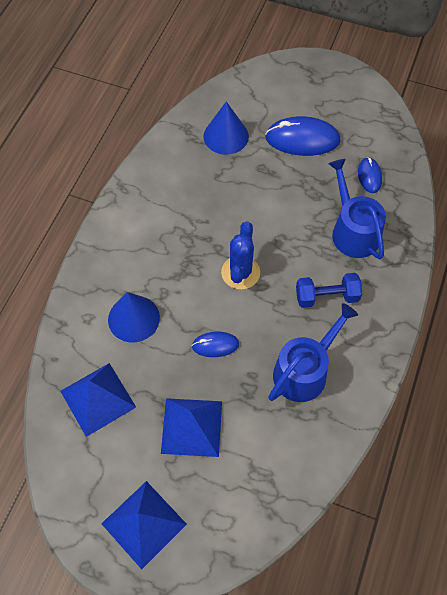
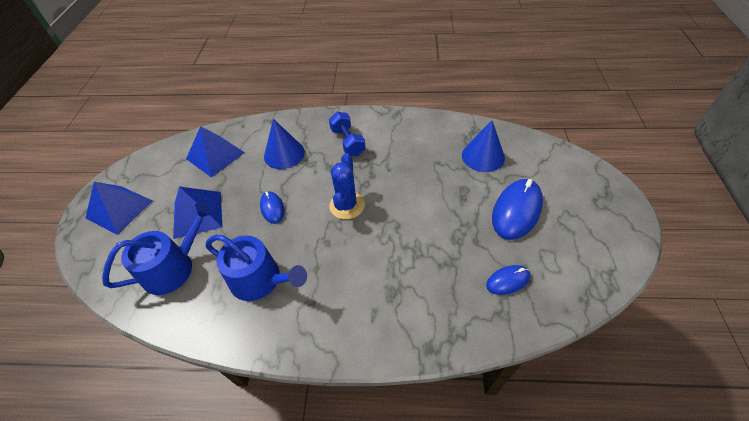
camera: 75 degrees right, 10 degrees down
blue cactus [221,221,260,290] -> blue cactus turned 75 degrees counterclockwise [329,153,365,219]
blue mouse [265,116,341,156] -> blue mouse turned 45 degrees clockwise [492,179,543,240]
blue dumbbell [296,273,362,308] -> blue dumbbell moved to [329,112,366,156]
blue watering can [328,159,386,259] -> blue watering can moved to [102,203,214,295]

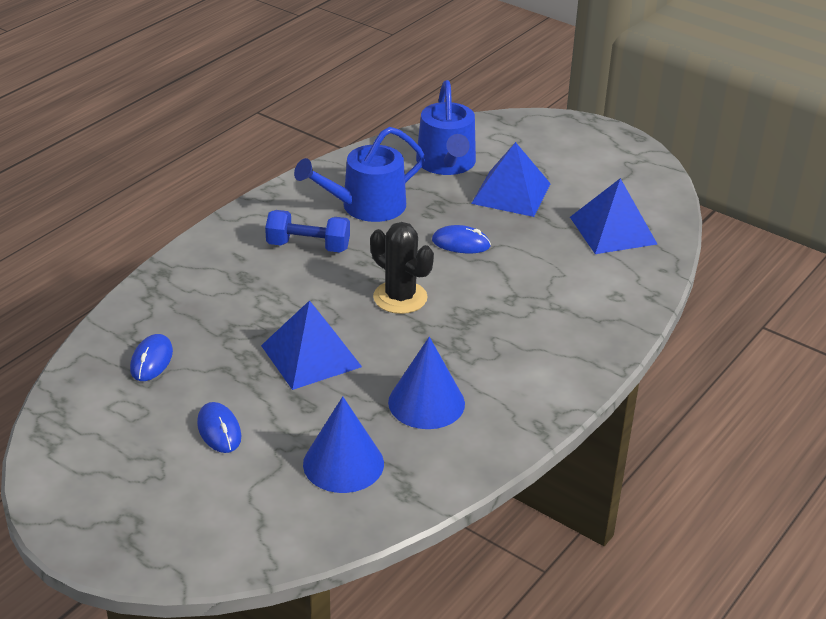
camera: 120 degrees right, 15 degrees down
blue pyramid [85,182,152,235] -> blue pyramid moved to [261,300,362,390]
blue cone [264,119,305,169] -> blue cone moved to [388,337,465,429]
blue dumbbell [329,112,366,156] -> blue dumbbell moved to [265,210,350,252]
blue cactus [329,153,365,219] -> black cactus [370,222,434,314]
blue mouse [492,179,543,240] -> blue mouse [197,402,241,453], size x0.55

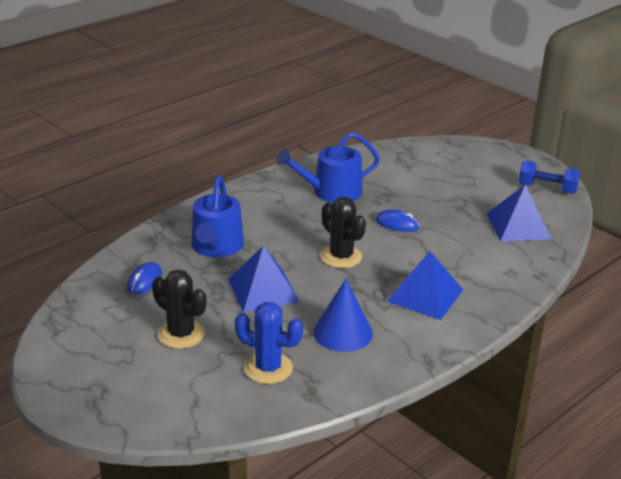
camera: 10 degrees right, 5 degrees down
blue mouse [197,402,241,453] -> black cactus [152,269,206,349]
blue dumbbell [265,210,350,252] -> blue dumbbell moved to [518,160,580,194]
blue cone [303,396,384,493] -> blue cactus [235,302,303,384]
blue watering can [416,80,476,175] -> blue watering can moved to [191,175,244,257]
blue pyramid [471,142,551,217] -> blue pyramid moved to [387,251,463,320]

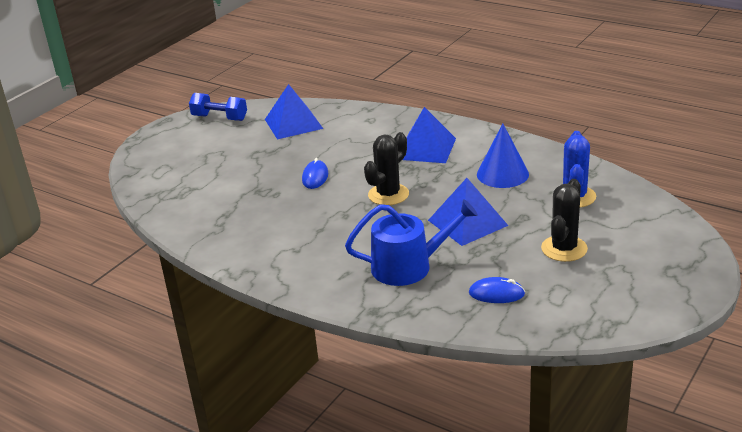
camera: 100 degrees left, 0 degrees up
blue watering can [276,132,380,203] -> none
blue dumbbell [518,160,580,194] -> blue dumbbell turned 75 degrees counterclockwise [189,93,247,121]

